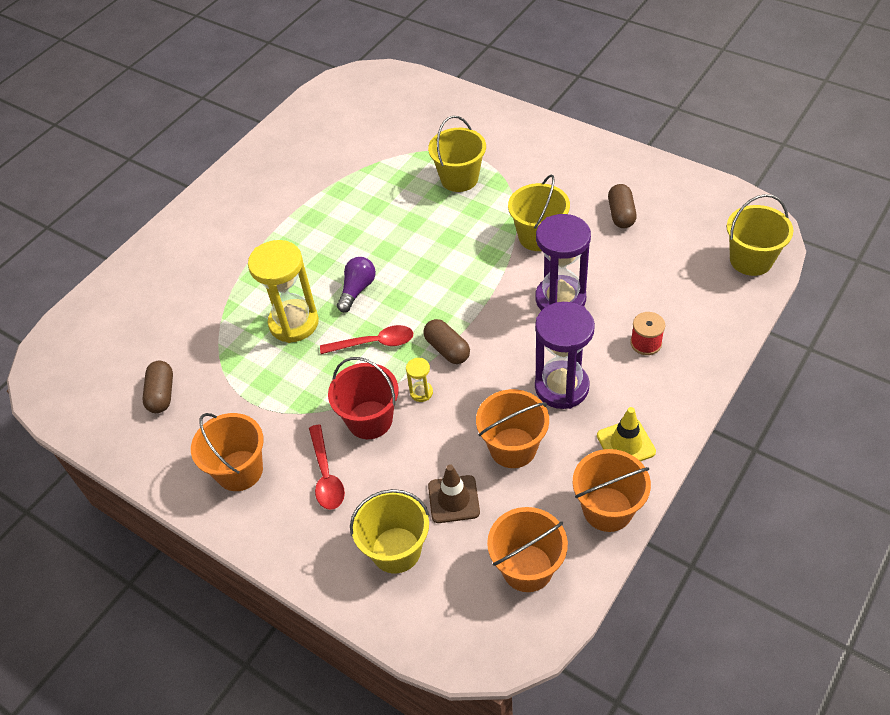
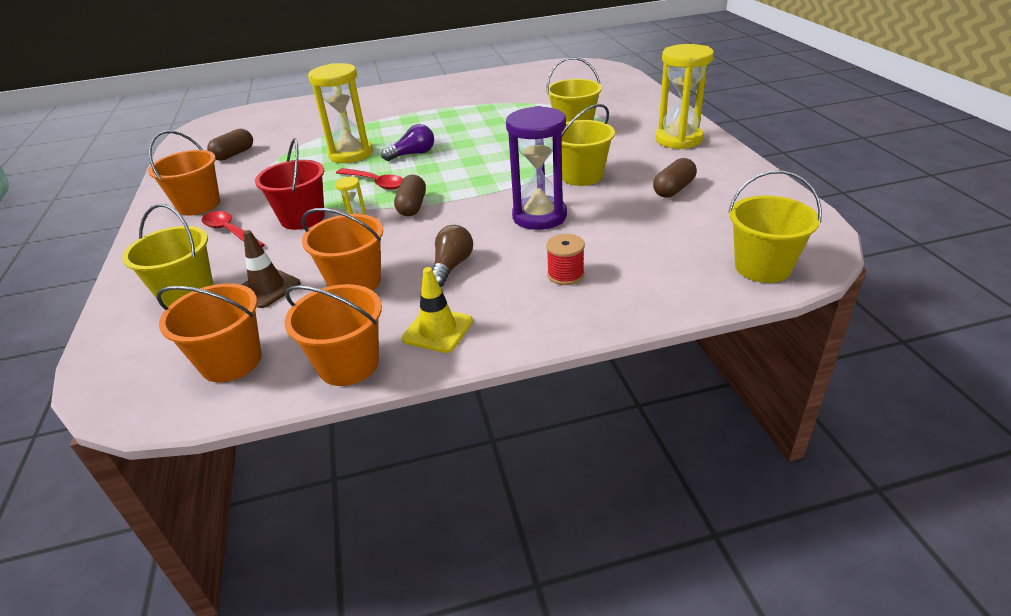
camera: 40 degrees right, 15 degrees down
red spoon [309,424,345,510] -> red spoon turned 105 degrees clockwise [202,211,265,247]
purple hourglass [535,302,595,409] -> brown light bulb [432,225,473,287]
none -> yellow hourglass [656,44,714,149]

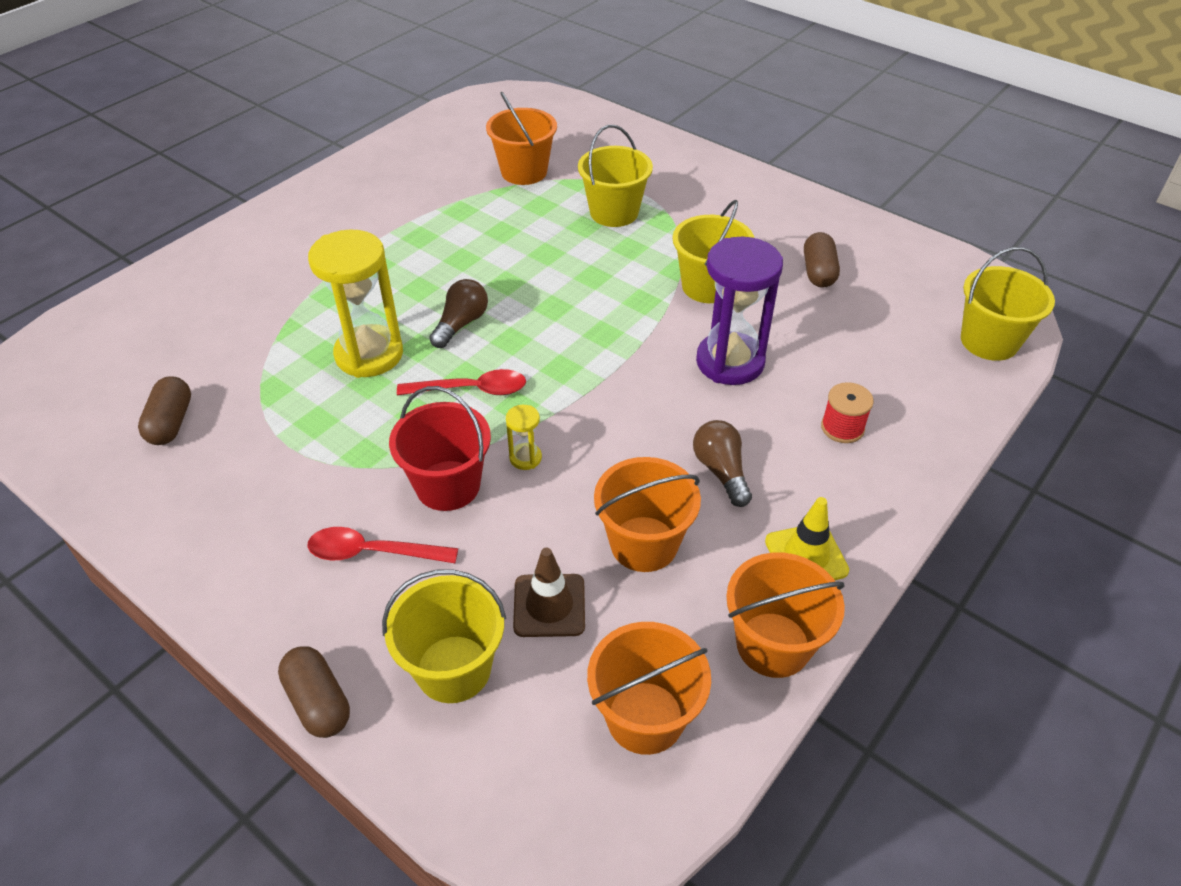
camera: 40 degrees left, 10 degrees up
orange bucket [148,131,220,216] -> orange bucket moved to [486,92,557,185]
purple light bulb [381,124,434,161] -> brown light bulb [429,279,488,348]
brown capsule [394,175,426,216] -> brown capsule moved to [278,646,350,738]
yellow hourglass [656,44,714,149] -> none

